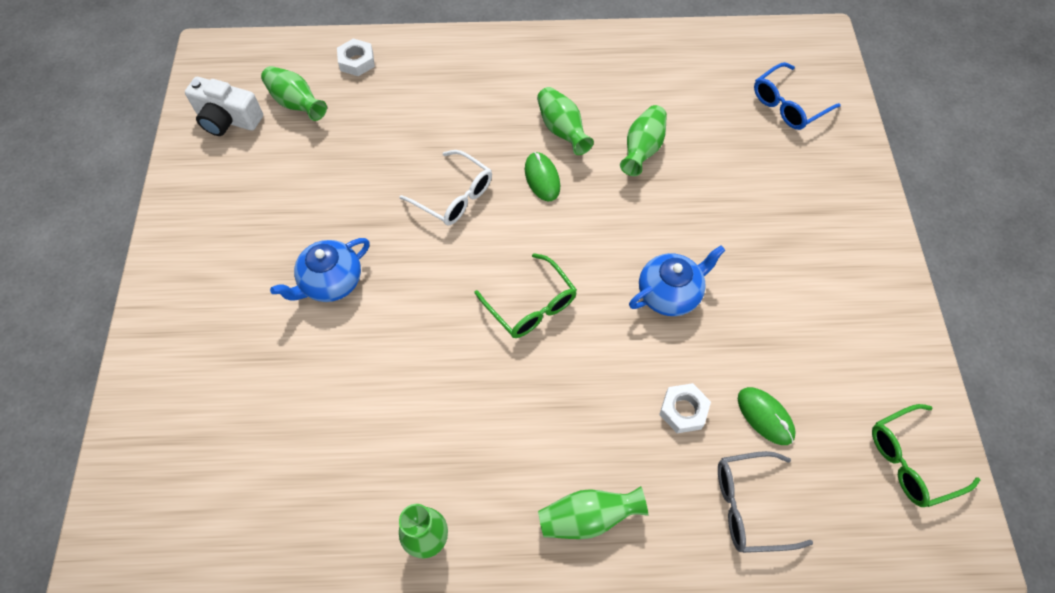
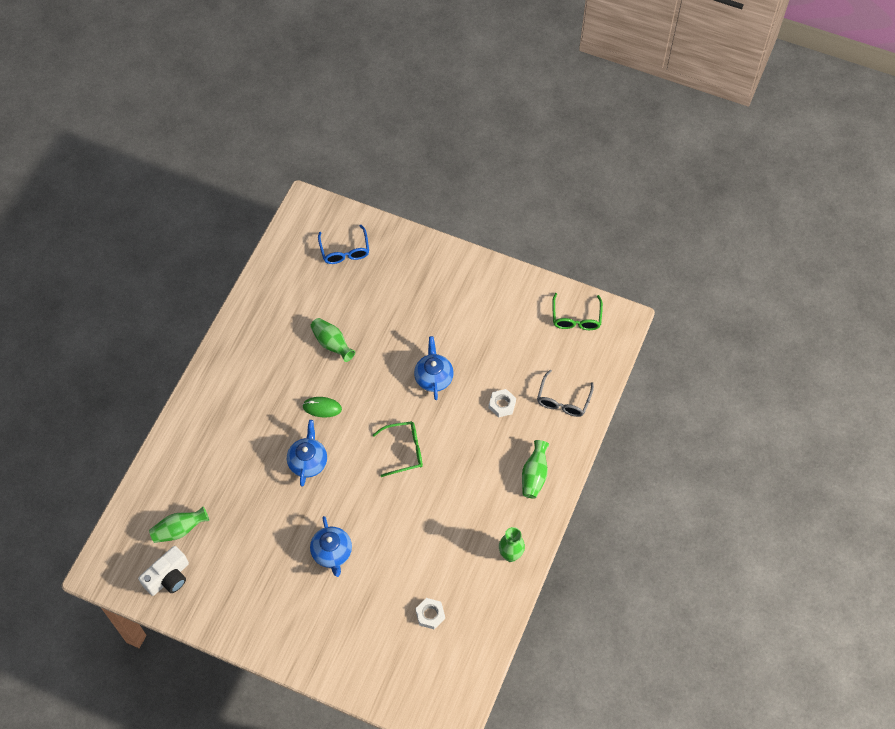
camera: 65 degrees left, 0 degrees up
white nut [337,39,375,76] -> white nut moved to [415,598,445,629]
white glasses [399,150,492,226] -> blue teapot [287,420,327,487]
green vase [537,87,594,155] -> none
green mouse [738,387,796,445] -> none

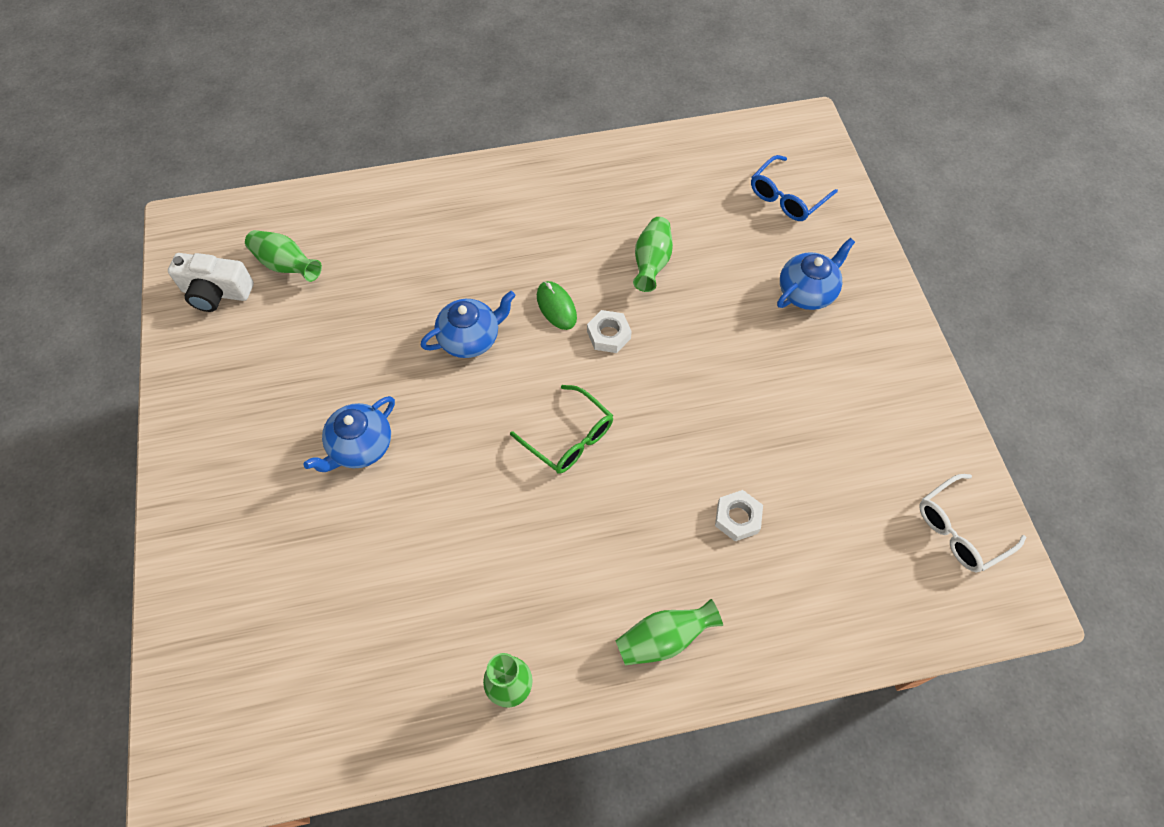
camera: 55 degrees right, 0 degrees up
blue teapot [414,336,454,400] -> blue teapot moved to [777,238,855,310]
white nut [415,598,445,629] -> white nut moved to [587,310,632,353]
grey glasses [537,370,594,417] -> none
green glasses [552,293,603,330] -> white glasses [919,474,1026,573]

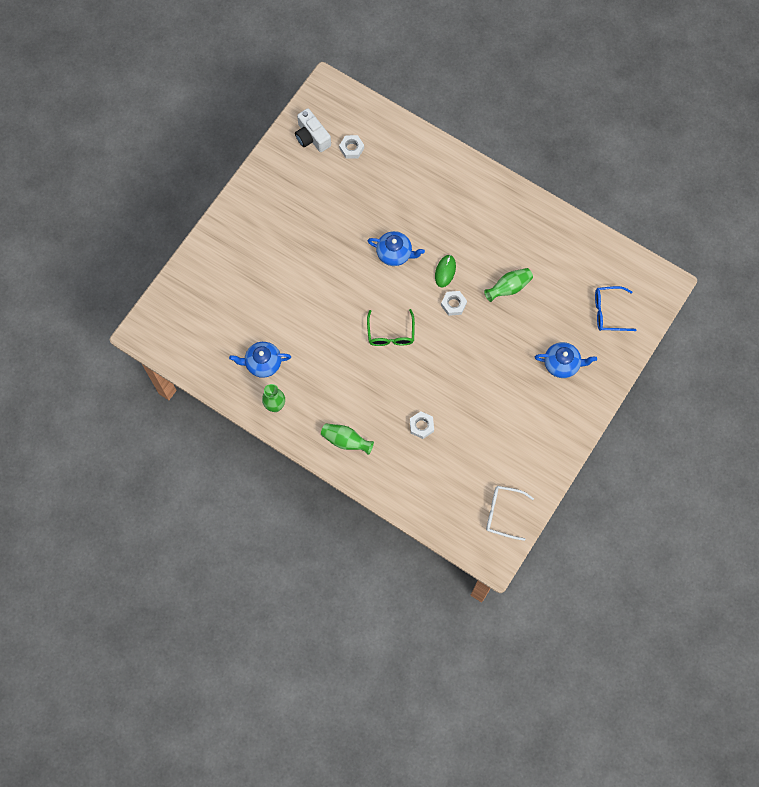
camera: 45 degrees right, 10 degrees up
green vase [245,230,322,282] -> white nut [339,135,364,159]
blue teapot [303,396,395,472] -> blue teapot moved to [229,342,291,378]

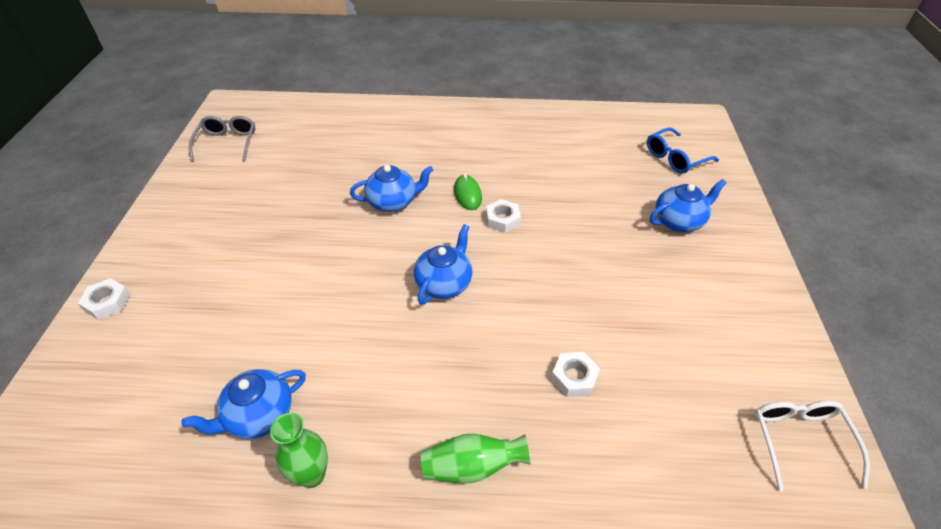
camera: 30 degrees left, 25 degrees down
white camera [295,108,331,152] -> grey glasses [189,116,255,162]
white nut [339,135,364,159] -> white nut moved to [78,278,131,320]
green glasses [367,309,415,346] -> blue teapot [414,224,472,304]
green vase [484,268,533,302] -> none
white glasses [486,486,534,541] -> white glasses turned 105 degrees clockwise [754,401,870,491]

